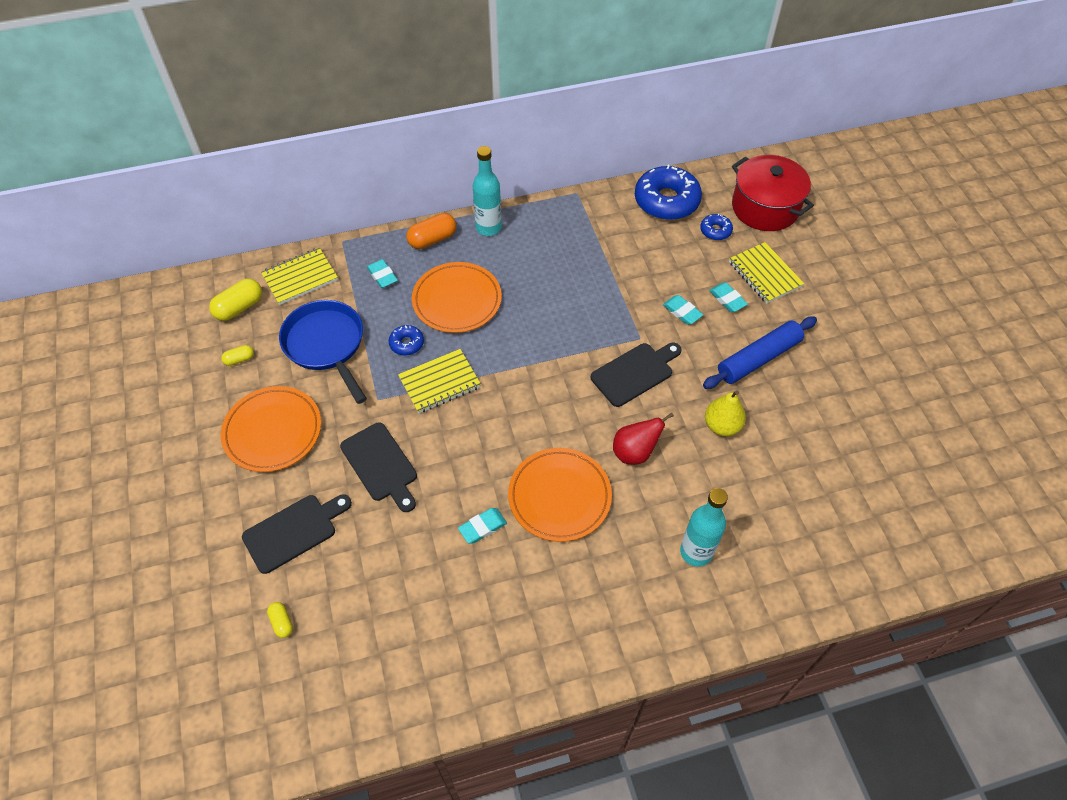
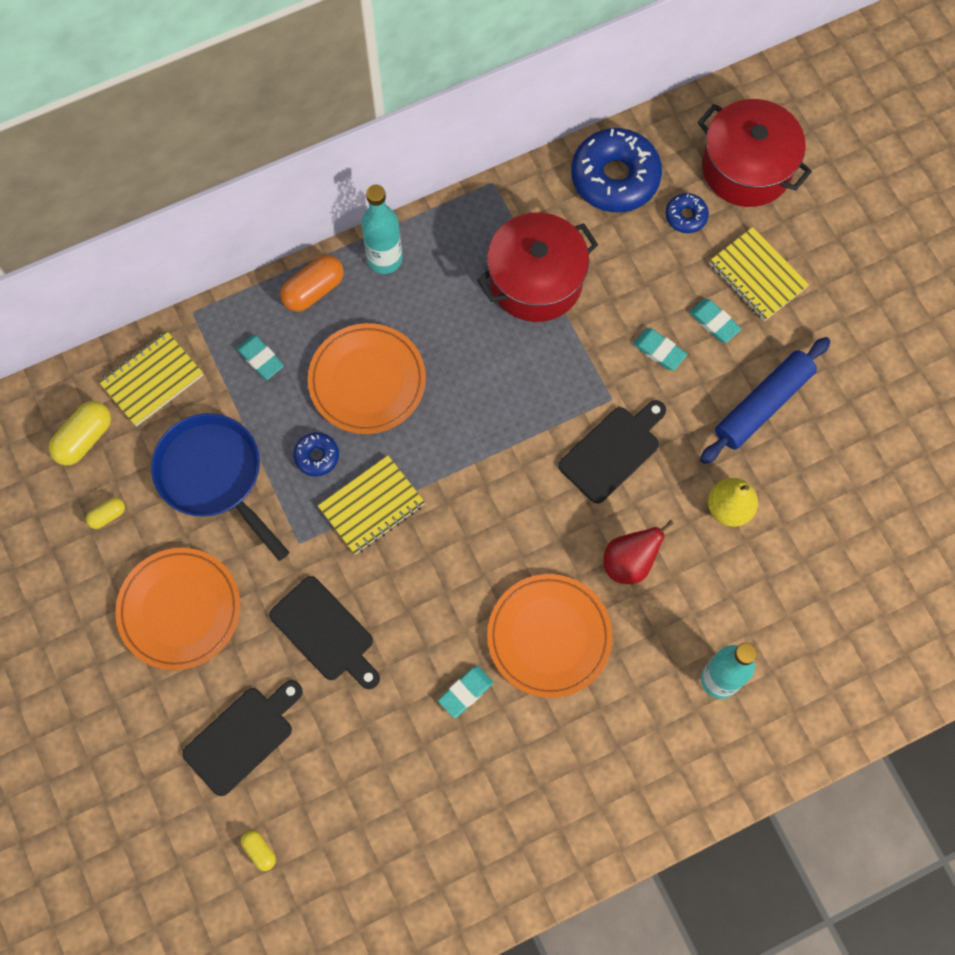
camera: 10 degrees left, 15 degrees up
none -> red pot [477,212,598,322]

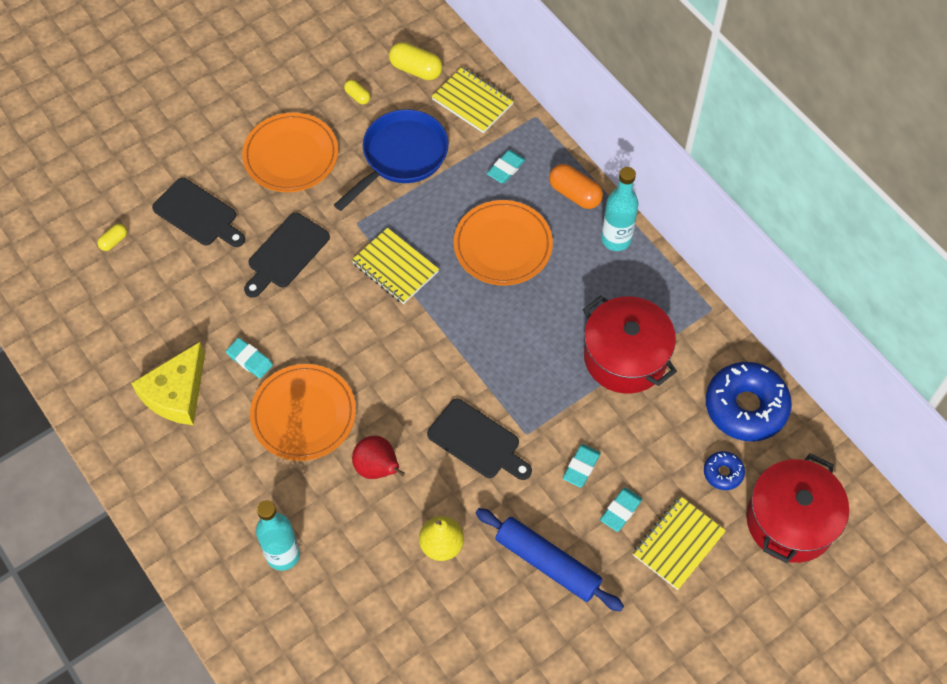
camera: 80 degrees right, 10 degrees down
blue donut [293,433,339,477] -> none
none -> yellow cheese [131,342,205,425]

